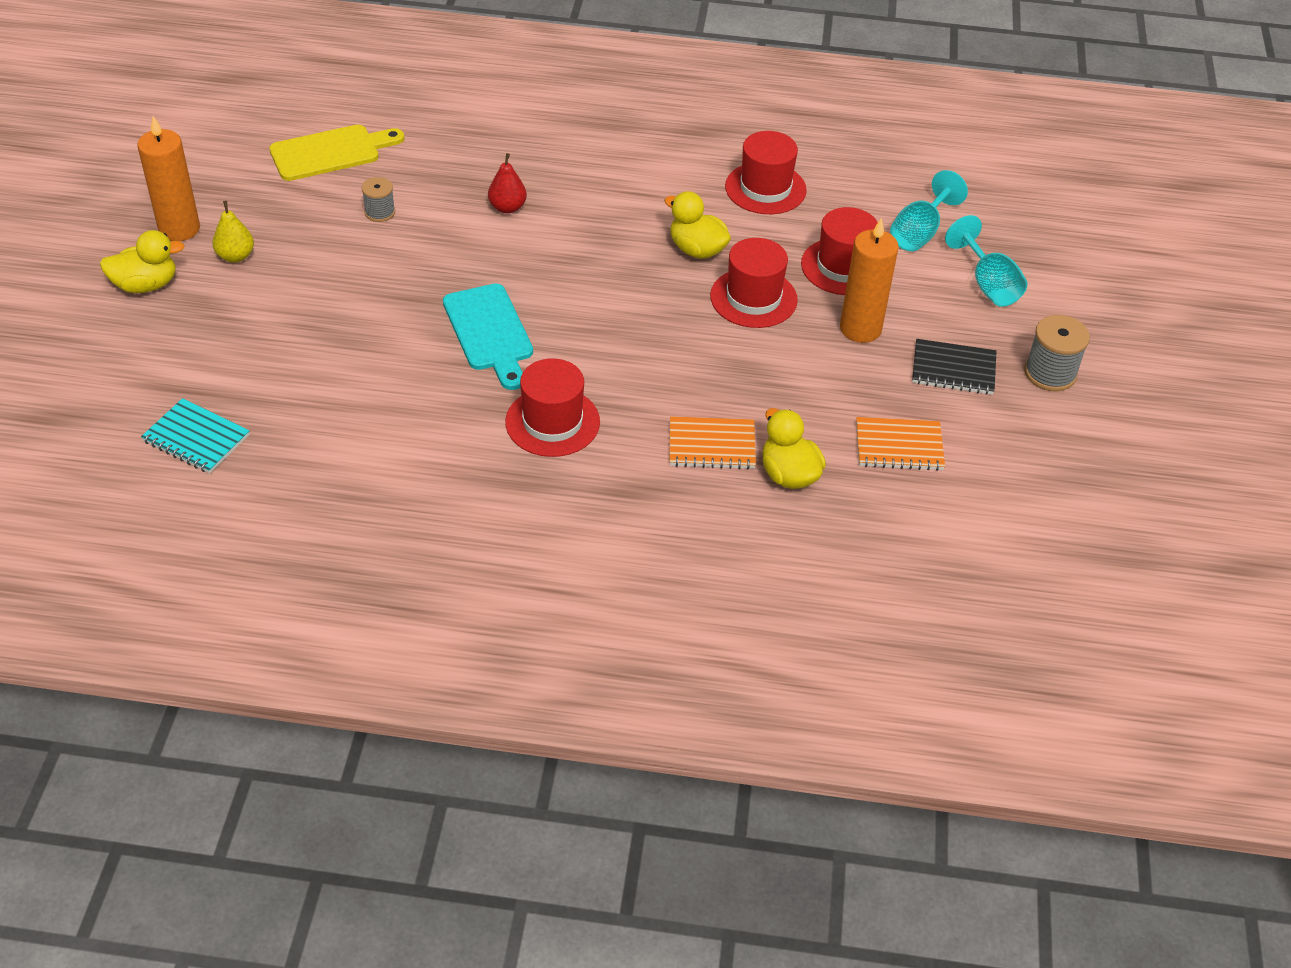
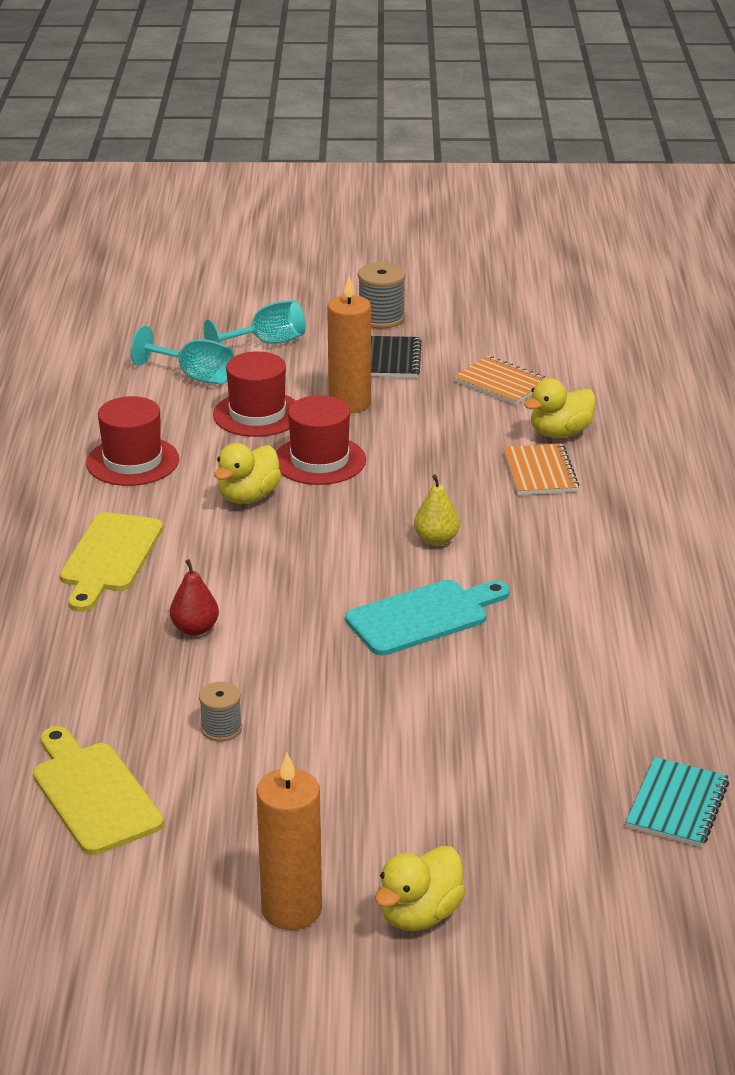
camera: 95 degrees left, 15 degrees down
yellow duck [100,230,185,293] -> yellow duck turned 120 degrees counterclockwise [375,846,466,931]
yellow pear [212,201,254,263] -> yellow pear moved to [414,474,460,546]
red hat [505,358,600,457] -> none
orange notebook [856,417,945,471] -> orange notebook turned 45 degrees counterclockwise [454,356,547,405]
none -> yellow cutting board [60,512,163,612]

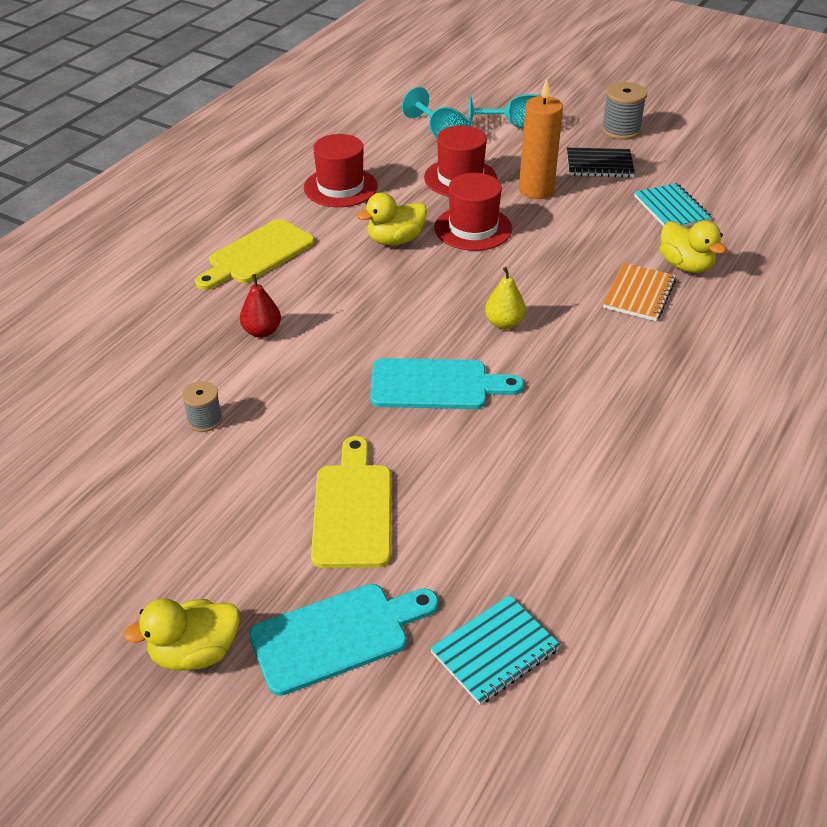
camera: 30 degrees right, 10 degrees up
yellow cutting board [33,726,164,855] -> yellow cutting board moved to [311,436,391,568]
orange candle [256,753,322,930] -> none
black notebook [371,336,422,378] -> black notebook turned 60 degrees clockwise [567,148,635,178]
orange notebook [454,356,547,405] -> turquoise notebook [634,183,712,227]
yellow duck [524,378,596,438] -> yellow duck turned 120 degrees counterclockwise [660,221,726,273]
none -> turquoise cutting board [249,584,439,696]

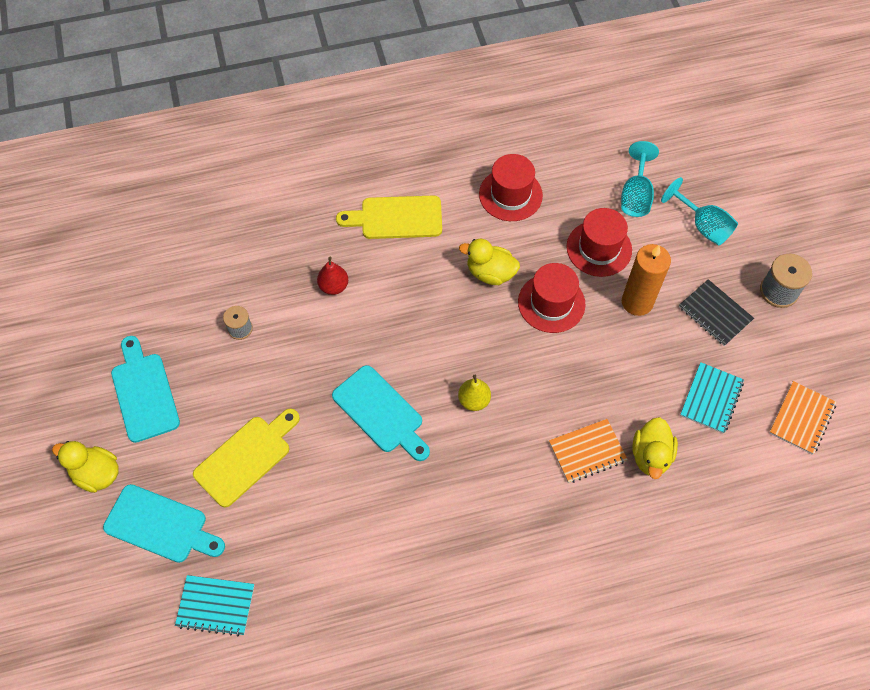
camera: 45 degrees right, 20 degrees up
none -> turquoise cutting board [111,336,180,443]
none -> orange notebook [769,381,837,455]

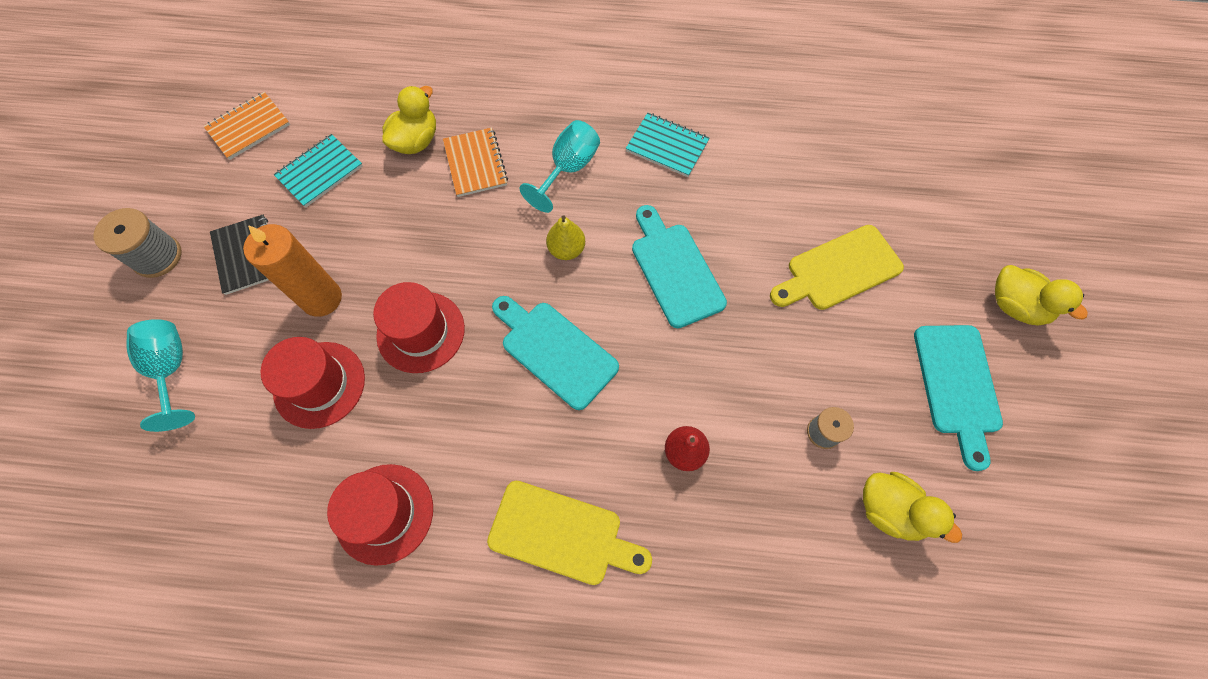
camera: 160 degrees left, 5 degrees up
turquoise cutting board [103,484,225,563] -> turquoise cutting board moved to [492,296,619,410]
turquoise notebook [175,575,254,637] -> turquoise notebook moved to [626,113,709,177]
yellow duck [459,239,520,285] -> yellow duck moved to [863,472,962,543]
orange notebook [549,419,628,483] -> orange notebook turned 75 degrees clockwise [443,127,508,197]
turquoise goblet [621,141,659,217] -> turquoise goblet moved to [519,120,600,213]

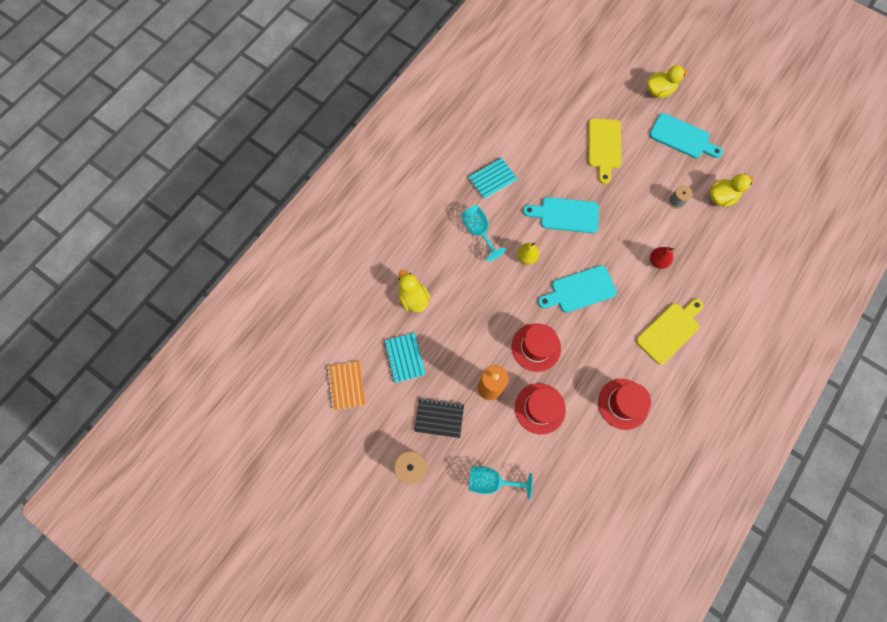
camera: 60 degrees left, 5 degrees up
orange notebook [443,127,508,197] -> none

